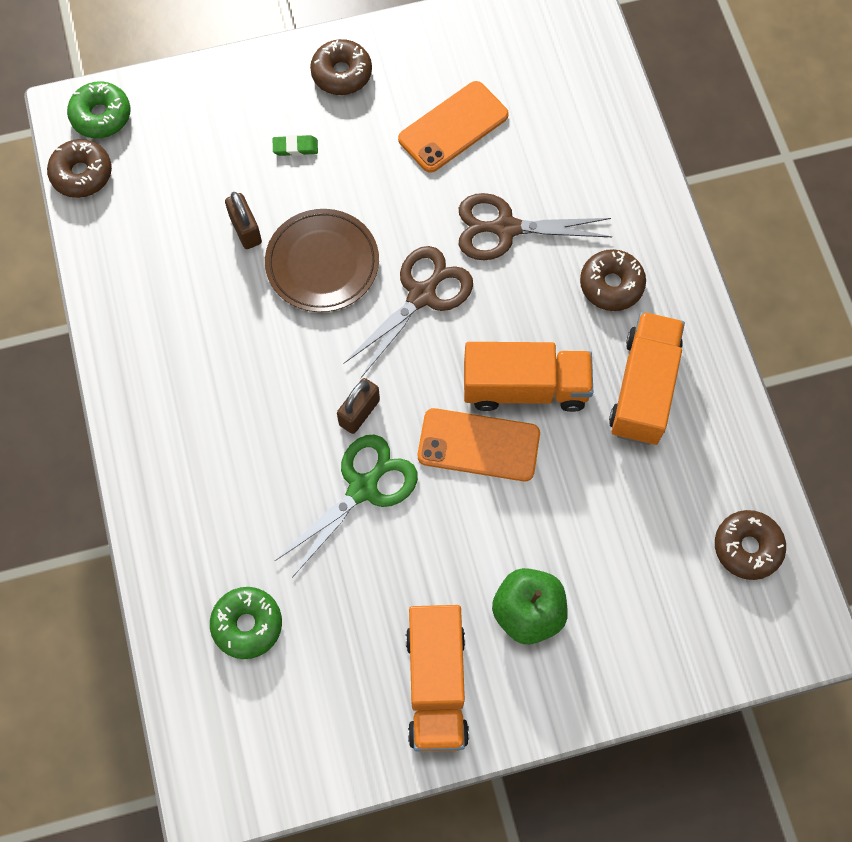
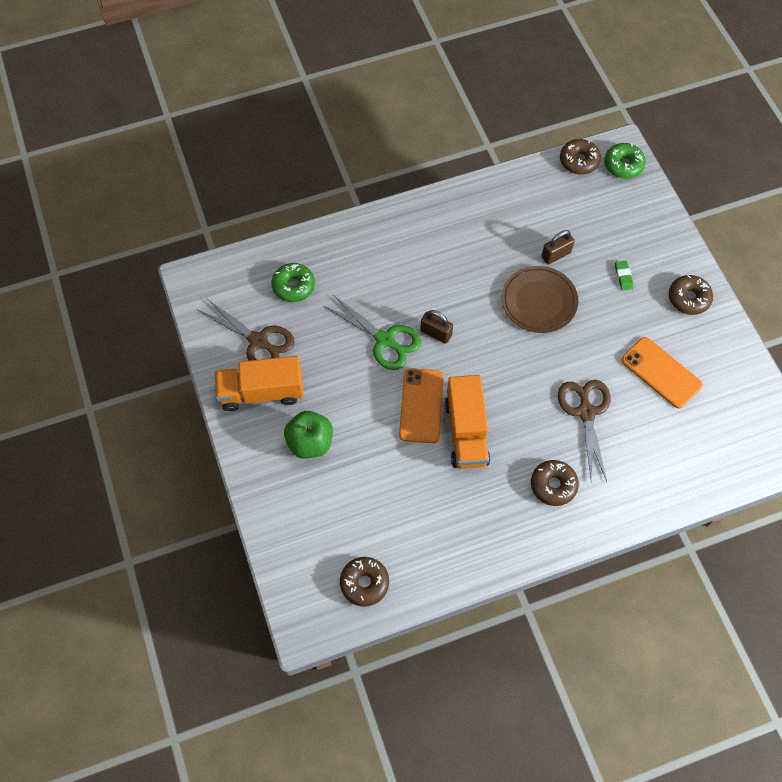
camera: 85 degrees right, 5 degrees down
brown scissors [343,246,473,378] -> brown scissors moved to [198,298,295,361]
orange truck [609,312,685,445] -> none

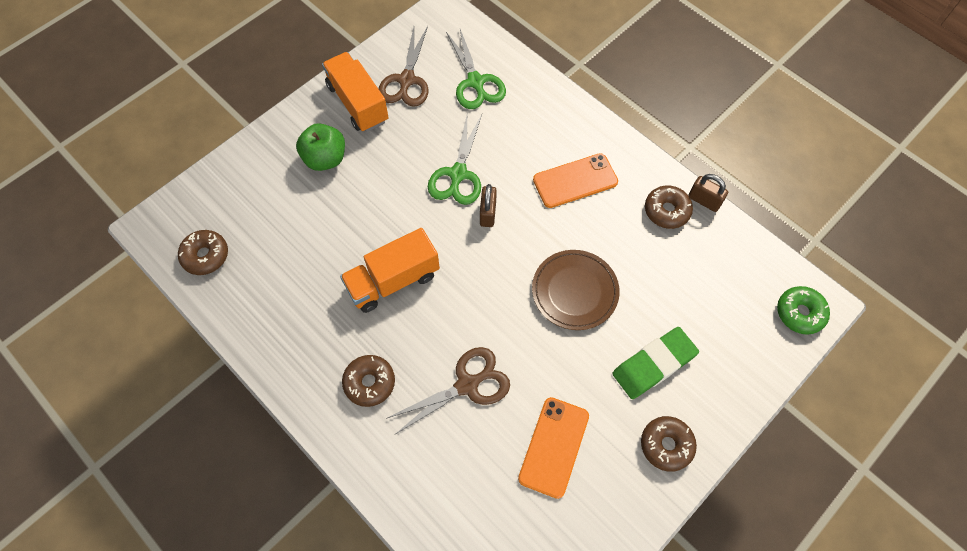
camera: 65 degrees right, 0 degrees up
green donut [271,263,315,302] -> green scissors [446,29,506,109]
orange phone [399,368,444,443] -> orange phone moved to [533,153,618,208]
brown padlock [541,230,575,264] -> brown padlock moved to [688,174,728,212]
brown donut [560,139,601,175] -> brown donut moved to [645,185,693,229]
green eraser [615,261,634,290] -> green eraser [612,327,699,399], size x2.26

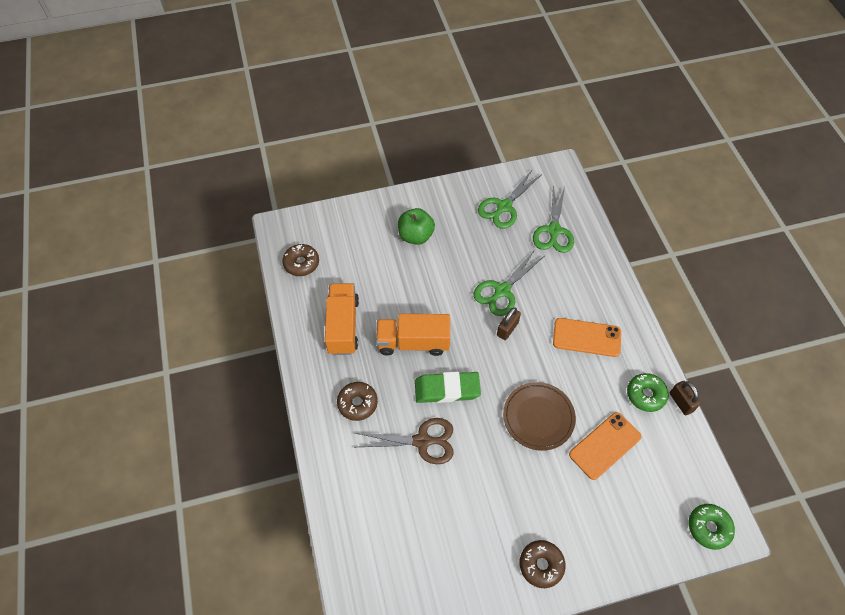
camera: 30 degrees right, 5 degrees down
orange truck [322,52,389,132] -> orange truck moved to [325,283,359,355]
brown scissors [379,26,428,107] -> green scissors [478,170,542,229]
orange phone [518,397,589,499] -> orange phone moved to [569,412,641,480]
green eraser [612,327,699,399] -> green eraser moved to [415,372,481,403]
brown donut [645,185,693,229] -> green donut [627,373,669,412]

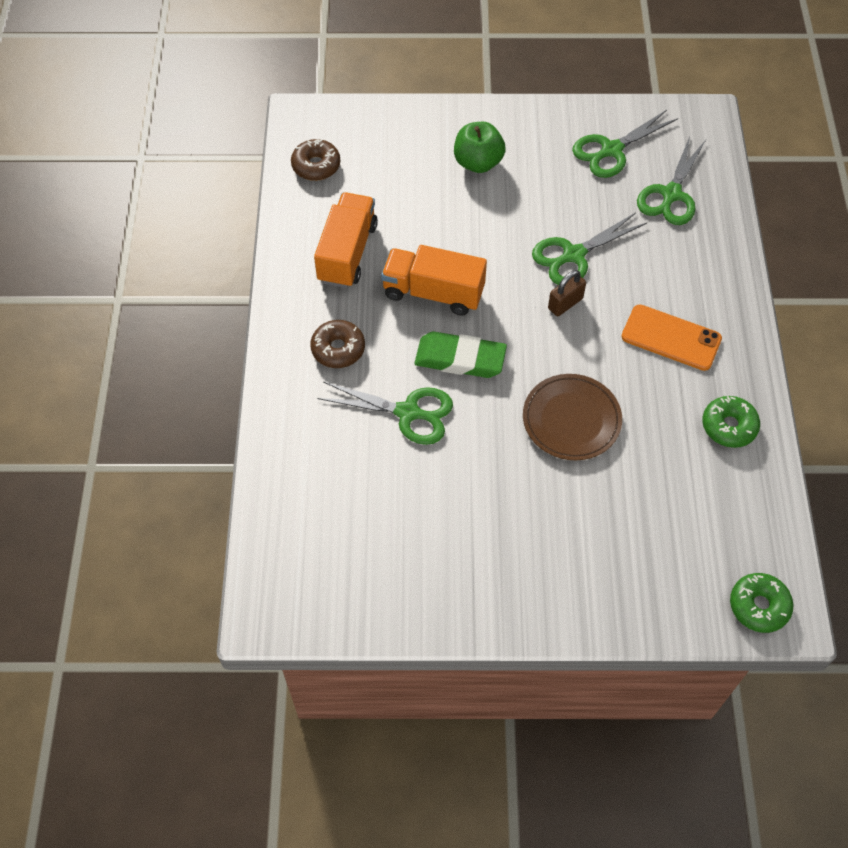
camera: 15 degrees right, 0 degrees up
brown scissors [355,418,454,464] -> green scissors [317,382,453,445]
brown donut [520,540,566,588] -> none
orange phone [569,412,641,480] -> none
brown padlock [670,381,701,415] -> none

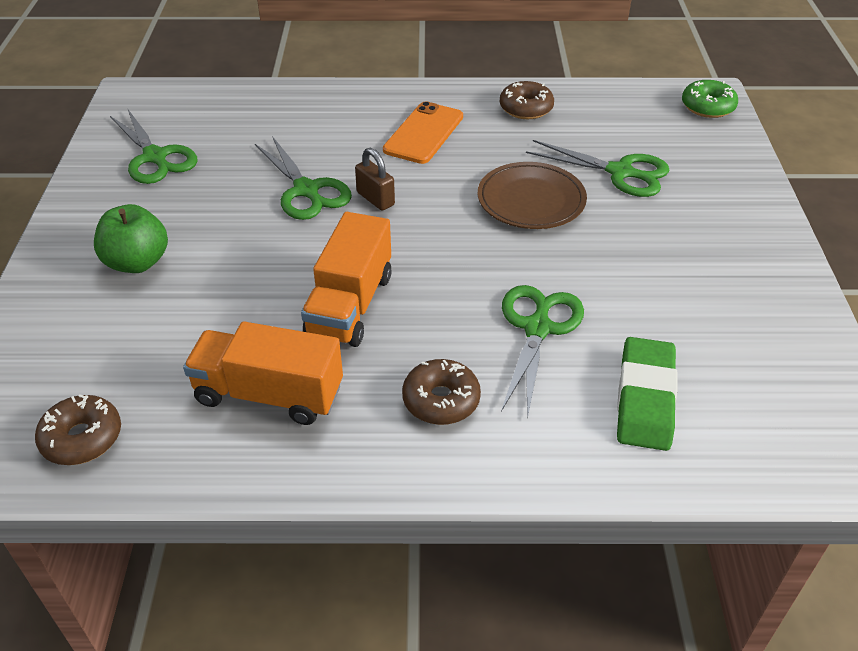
camera: 90 degrees left, 15 degrees down
green eraser [415,331,507,378] -> green eraser moved to [617,337,678,451]
green scissors [637,136,706,225] -> green scissors moved to [526,140,669,197]
green donut [702,396,760,448] -> brown donut [500,81,554,119]

